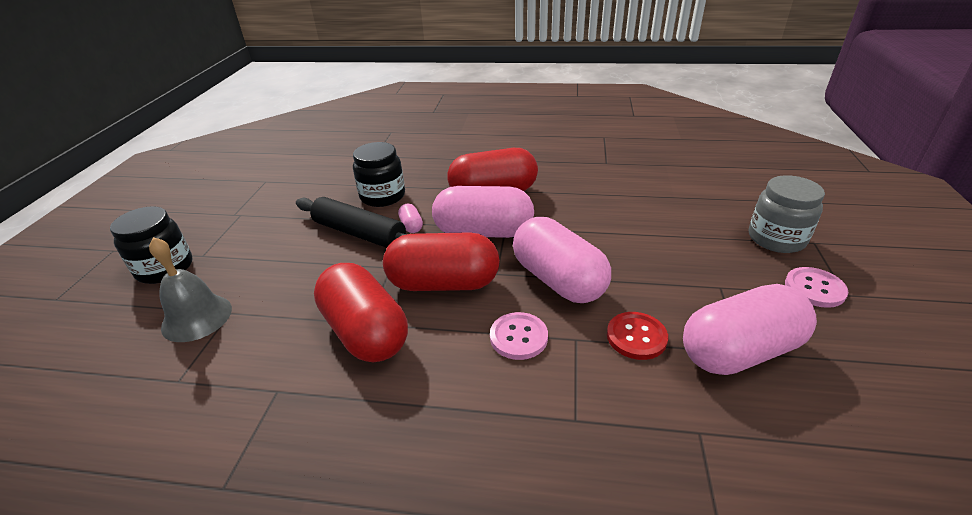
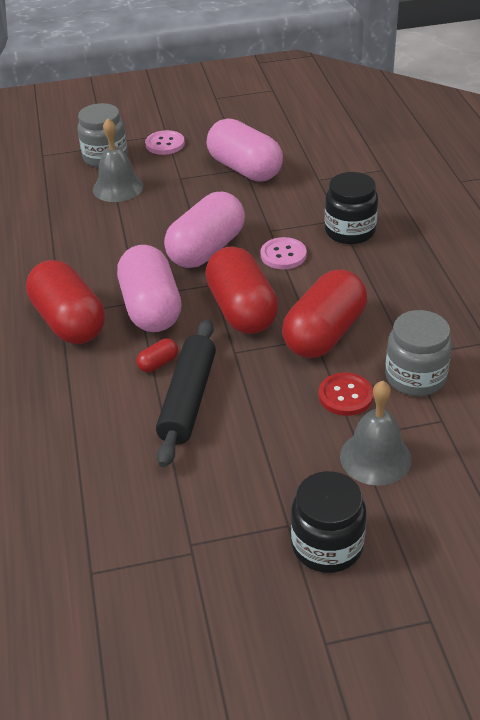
camera: 110 degrees left, 5 degrees up
black jar [353,142,405,207] -> black jar moved to [325,172,378,244]
pink capsule [398,204,423,233] -> red capsule [136,339,178,372]
red button [607,312,668,360] -> red button moved to [319,372,373,416]
none -> grey bell [93,118,143,202]
none -> grey jar [385,310,452,396]

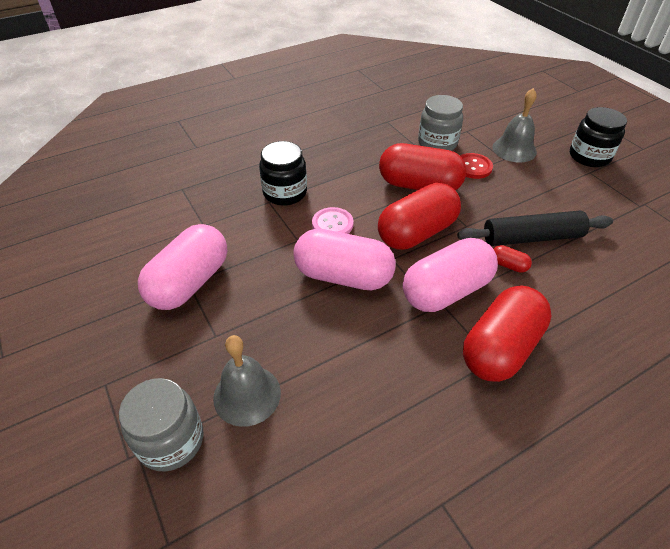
camera: 110 degrees left, 5 degrees up
pink button [145,130,185,155] -> none

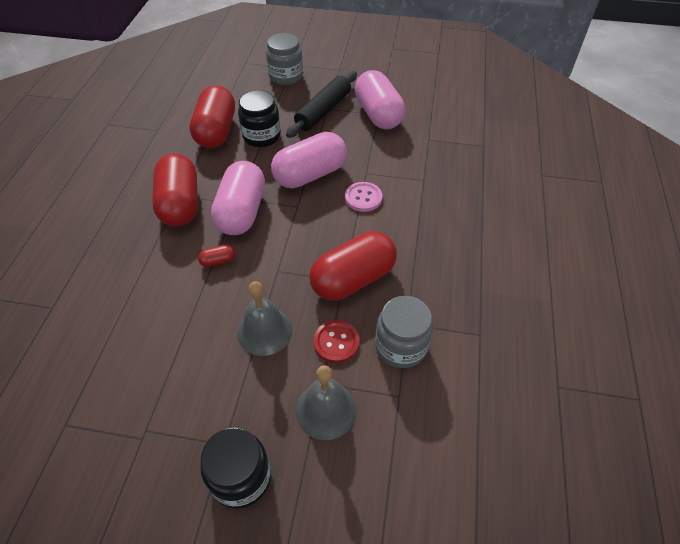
camera: 130 degrees right, 5 degrees up
grey bell [213,335,281,427] -> grey bell moved to [237,281,293,356]
black jar [259,141,307,206] -> black jar moved to [238,90,281,147]
red capsule [378,183,461,250] -> red capsule moved to [189,85,235,148]
black rolling pin [457,211,613,246] -> black rolling pin moved to [286,71,357,138]

